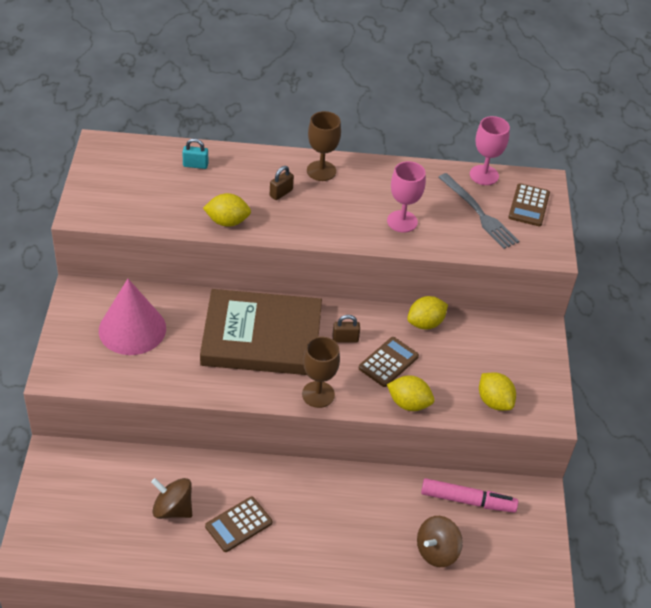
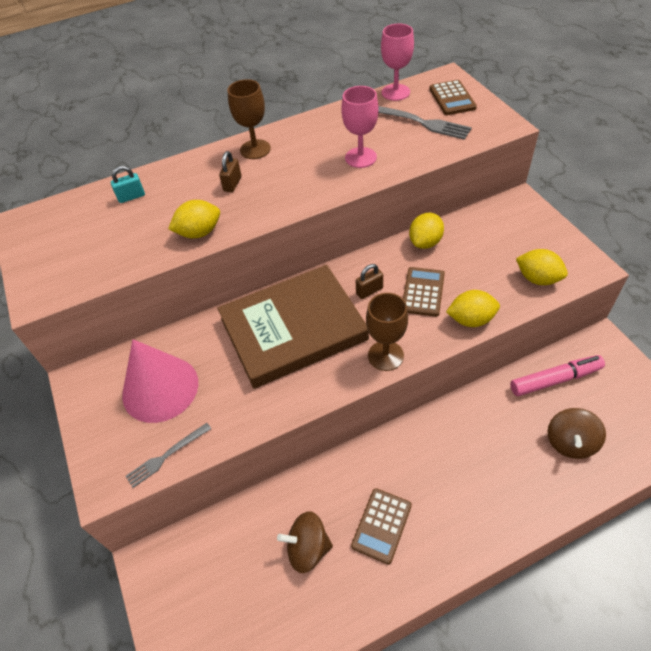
camera: 20 degrees left, 5 degrees up
none -> grey fork [126,423,211,488]

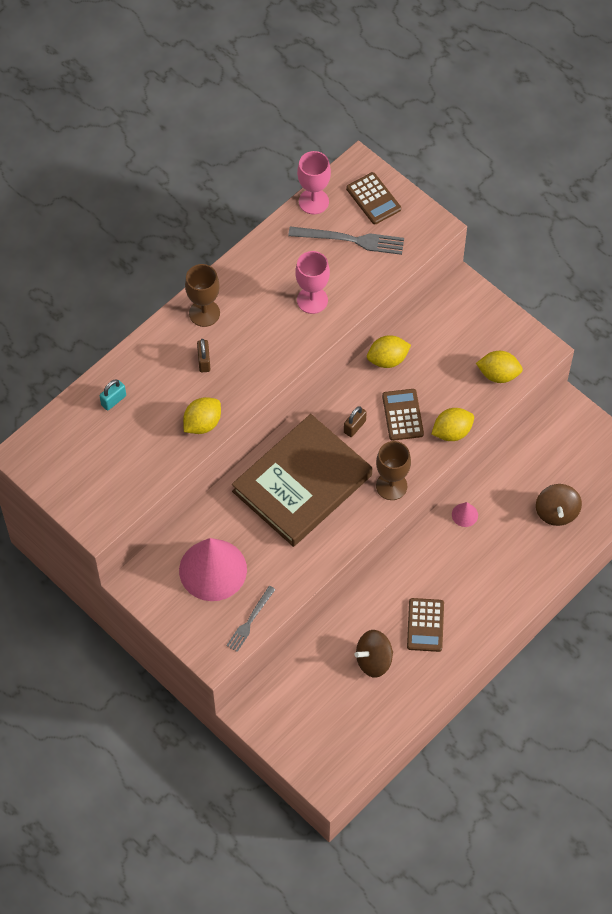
camera: 25 degrees left, 10 degrees up
yellow lemon [409,213,444,249] -> yellow lemon turned 60 degrees clockwise [367,335,411,368]
pink marker [510,355,605,396] -> none
none -> pink cone [452,502,478,527]

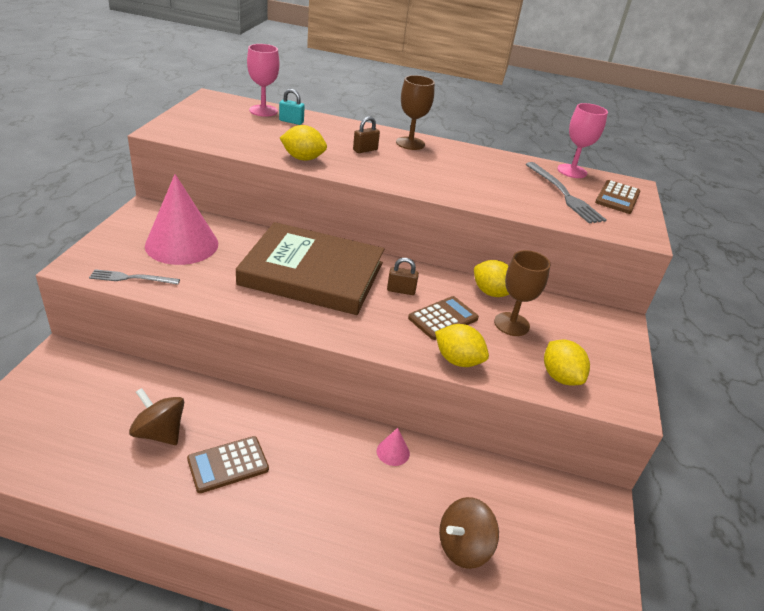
camera: 55 degrees right, 25 degrees down
pink goblet [295,251,330,314] -> pink goblet moved to [247,44,279,117]
brown goblet [376,441,411,500] -> brown goblet moved to [494,250,550,336]

